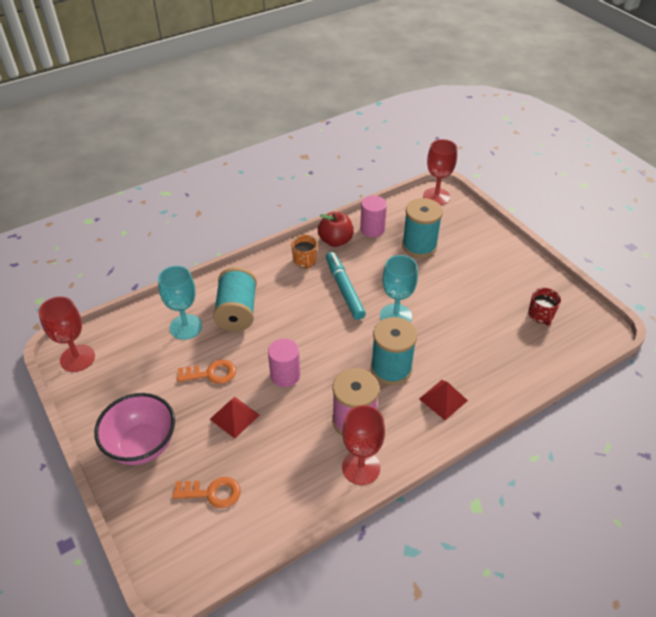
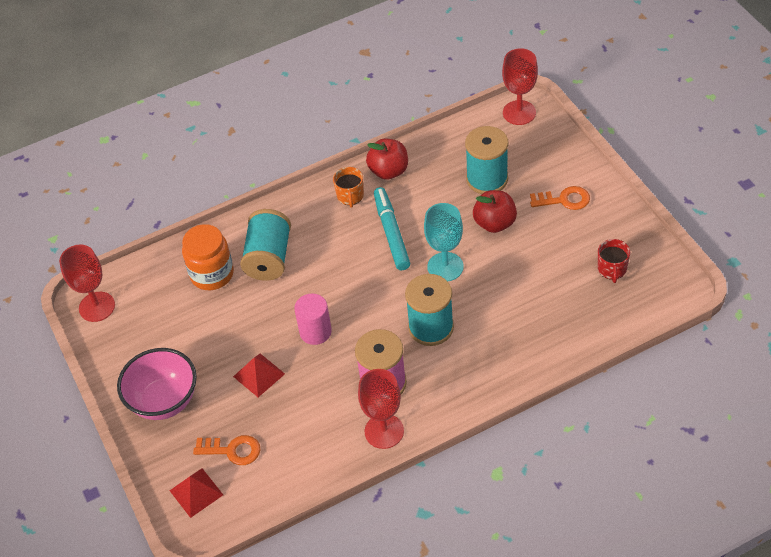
camera: 10 degrees right, 5 degrees up
turquoise goblet [158,266,202,340] -> orange jar [182,224,234,290]
orange key [177,359,236,384] -> orange key moved to [530,186,590,210]
pink cylinder [360,196,387,237] -> none
red pyramid [419,380,468,420] -> red pyramid moved to [169,468,223,518]
none -> red apple [473,190,517,233]

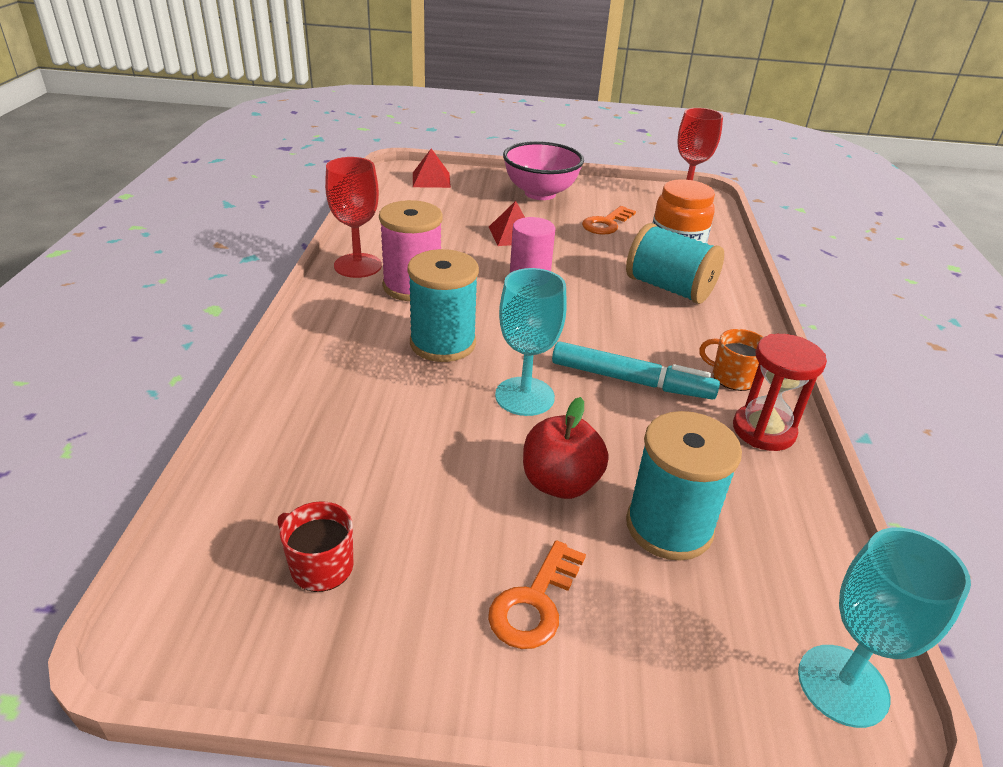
camera: 115 degrees right, 15 degrees down
orange key [193,435,260,465] -> orange key moved to [582,206,636,235]
red apple [366,139,408,180] -> red hourglass [733,334,827,451]
red goblet [502,48,538,125] -> turquoise goblet [798,528,971,728]

